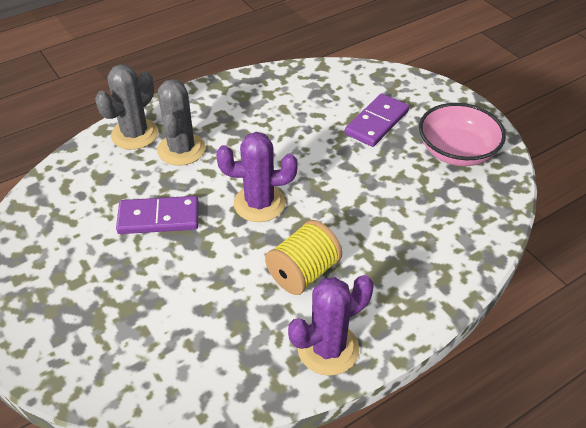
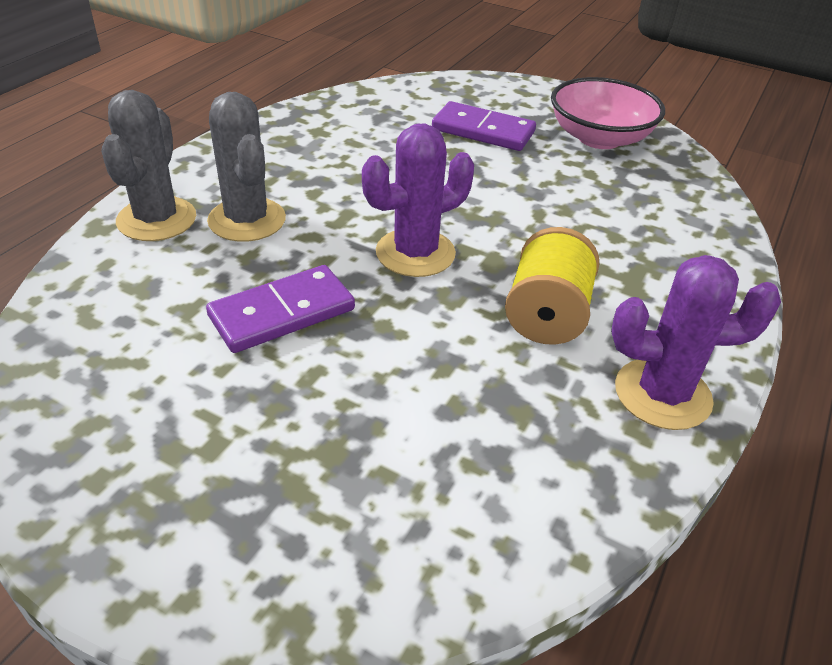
camera: 30 degrees left, 5 degrees down
purple cactus [288,275,373,376] -> purple cactus turned 60 degrees clockwise [611,255,781,430]
purple domino [345,93,409,147] -> purple domino turned 75 degrees counterclockwise [432,101,536,151]

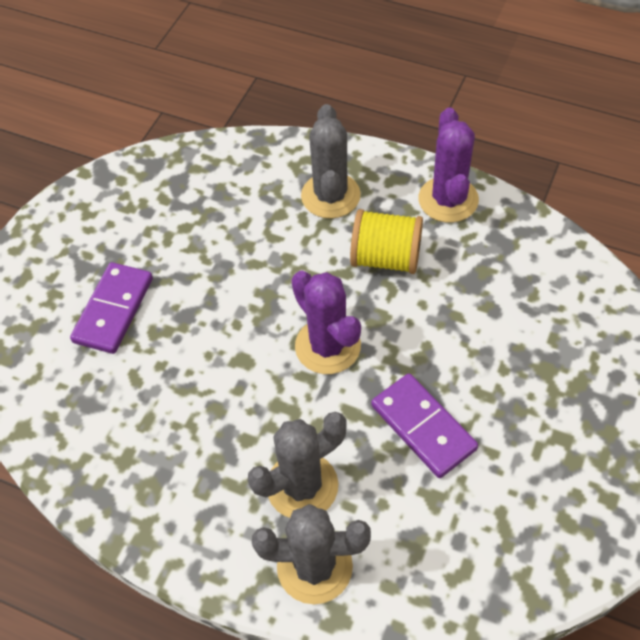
camera: 90 degrees left, 15 degrees up
pink bowl [551,77,665,149] -> none
none -> grey cactus [301,104,361,218]

